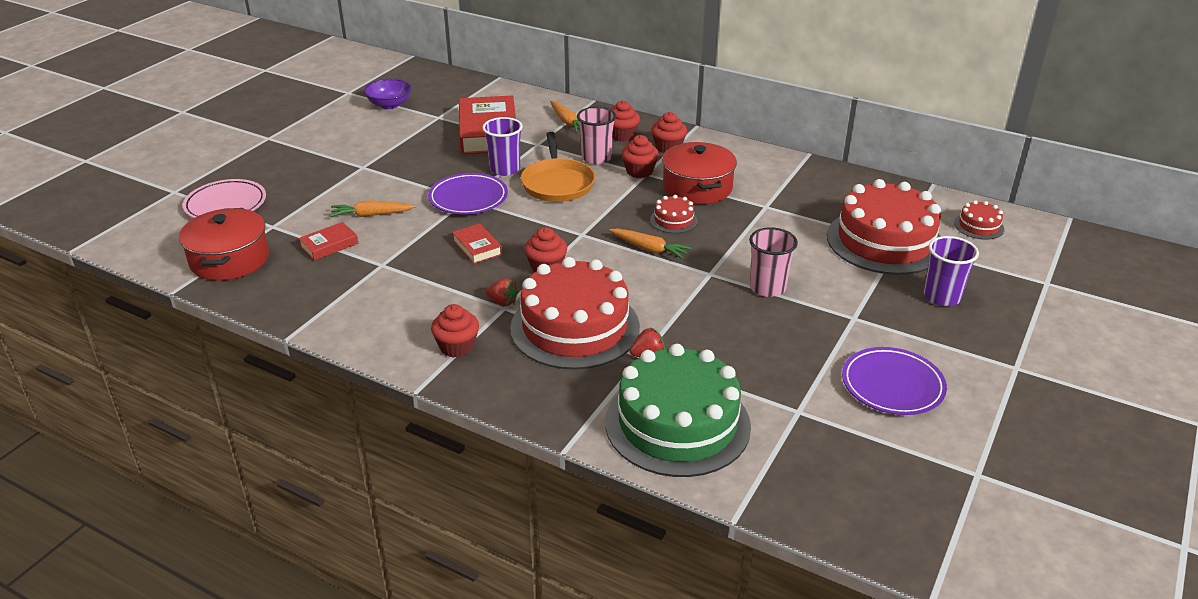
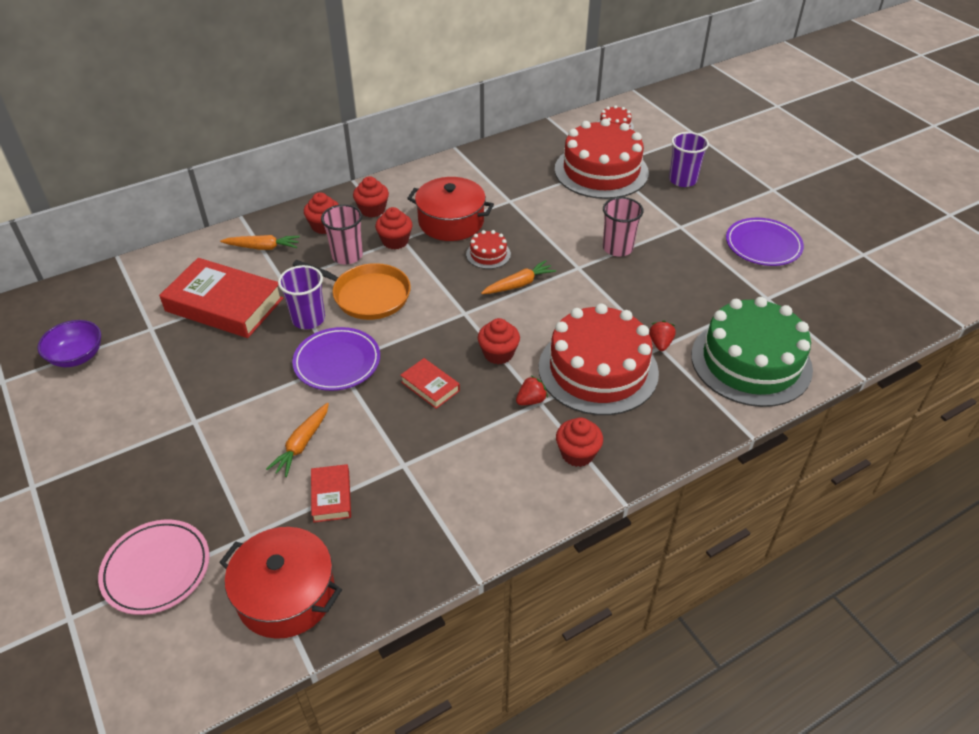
camera: 60 degrees left, 10 degrees up
red book [452,224,502,264] -> red book turned 45 degrees clockwise [400,358,460,409]

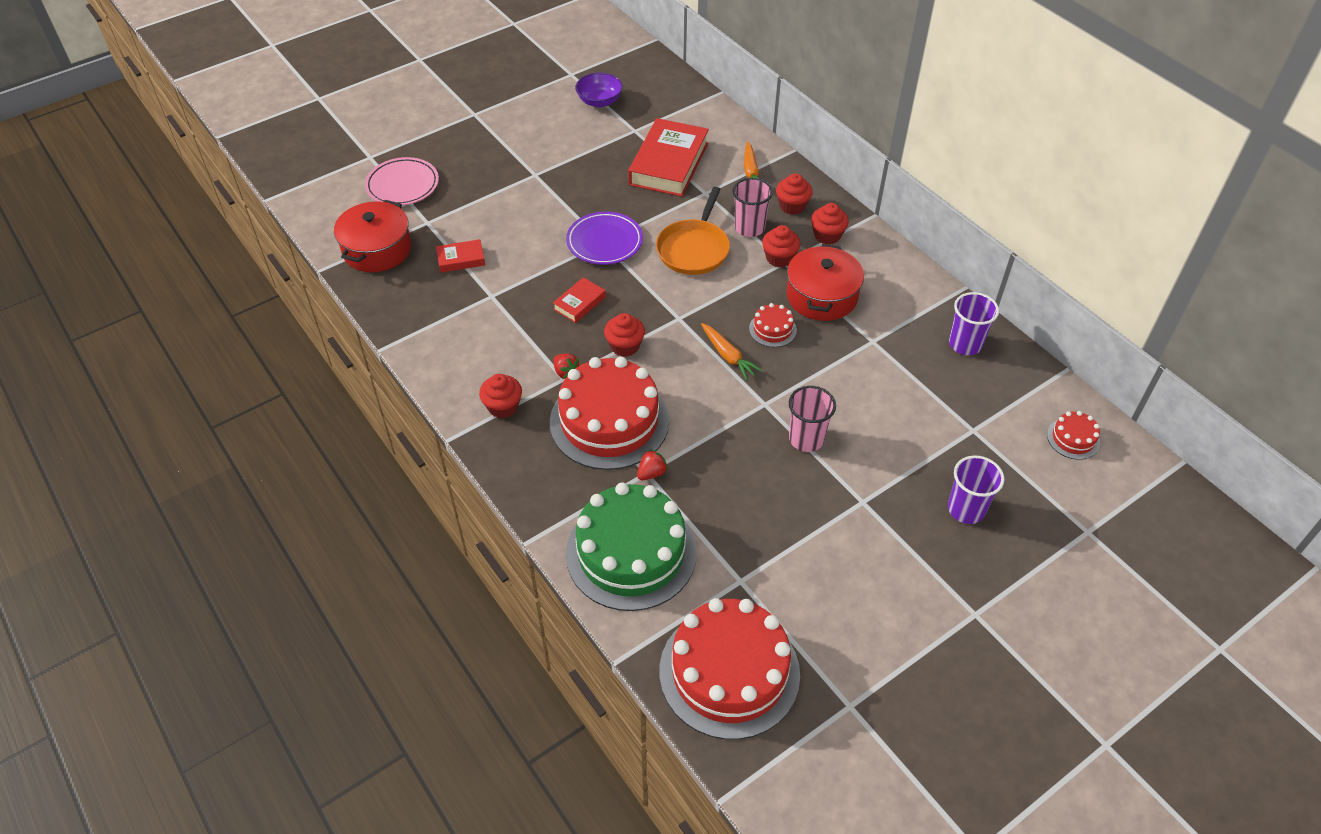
camera: 85 degrees right, 5 degrees up
orange carrot [266,403,329,477] -> none
purple cup [278,265,325,329] -> purple cup moved to [949,292,999,355]
red cake [555,119,649,199] -> red cake moved to [659,598,800,740]
red strawberry [649,321,676,351] -> red strawberry turned 45 degrees counterclockwise [637,449,668,480]
purple plate [726,218,804,266] -> none

